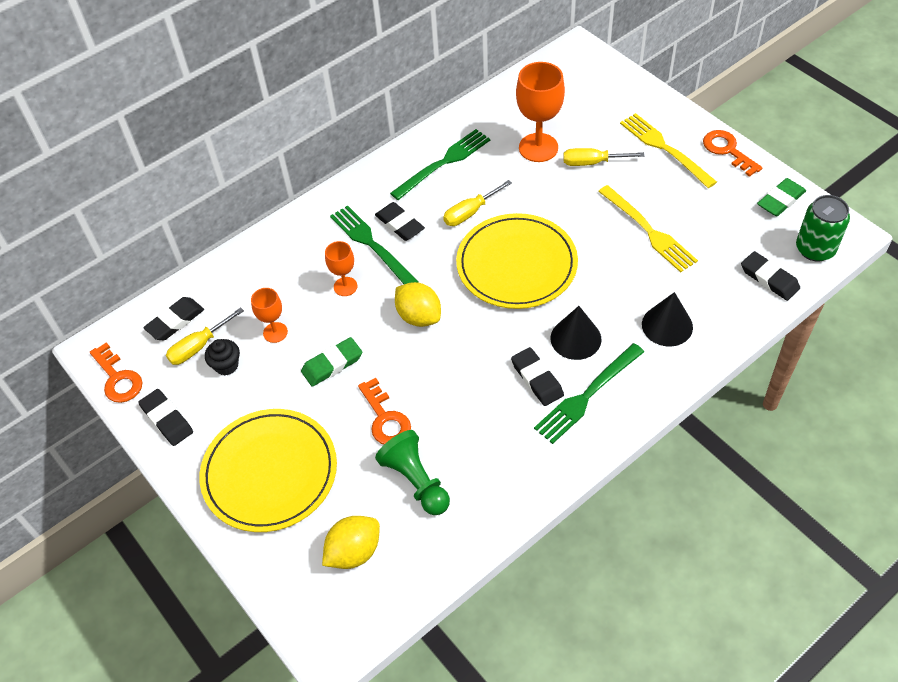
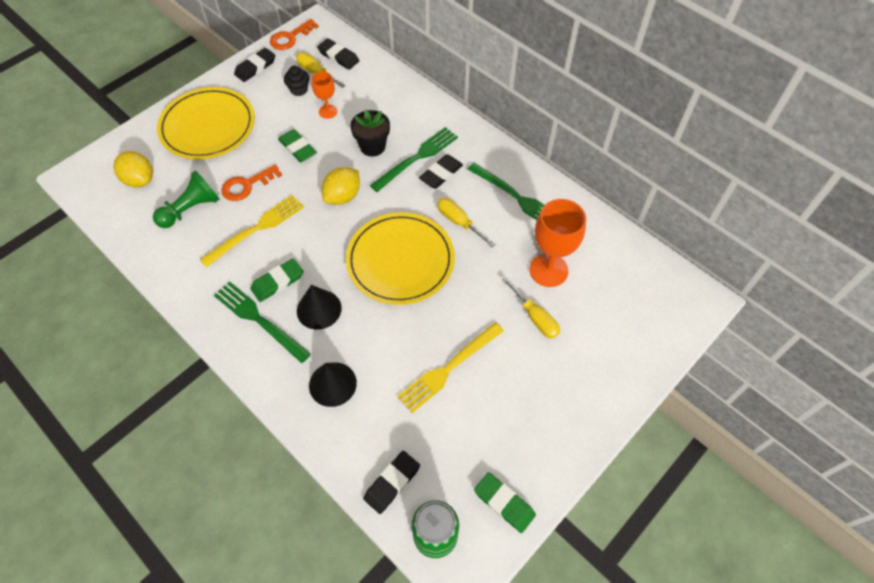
camera: 80 degrees right, 5 degrees up
orange goblet [325,241,358,296] -> black flower pot [350,109,390,157]
black eraser [511,347,564,406] -> green eraser [250,258,303,302]
yellow screwdriver [563,148,645,166] -> yellow screwdriver turned 150 degrees clockwise [502,277,560,339]
yellow fork [620,113,717,188] -> yellow fork moved to [200,195,304,268]
orange key [703,130,763,177] -> none

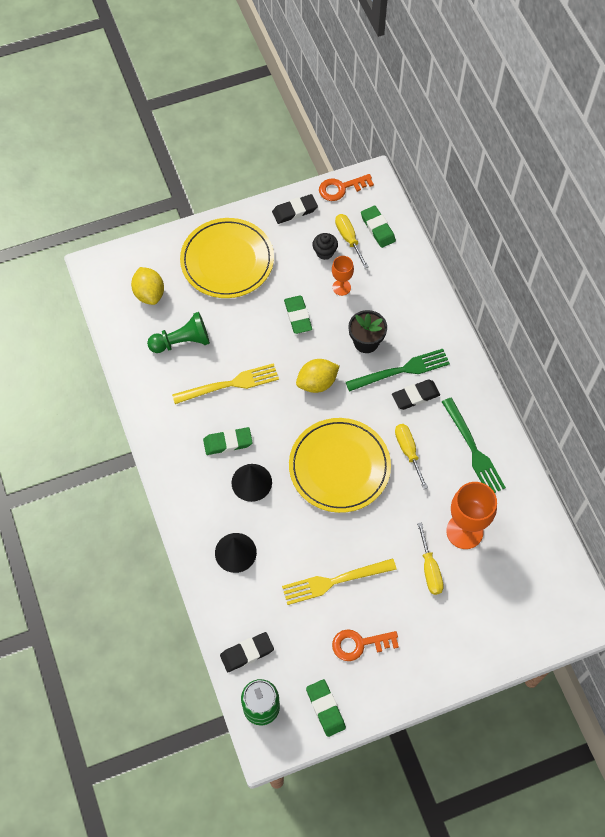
camera: 25 degrees right, 5 degrees up
green fork [214,281,311,363] -> none
orange key [221,164,282,201] -> orange key moved to [332,629,399,661]
black eraser [317,38,359,70] -> green eraser [361,206,396,248]

